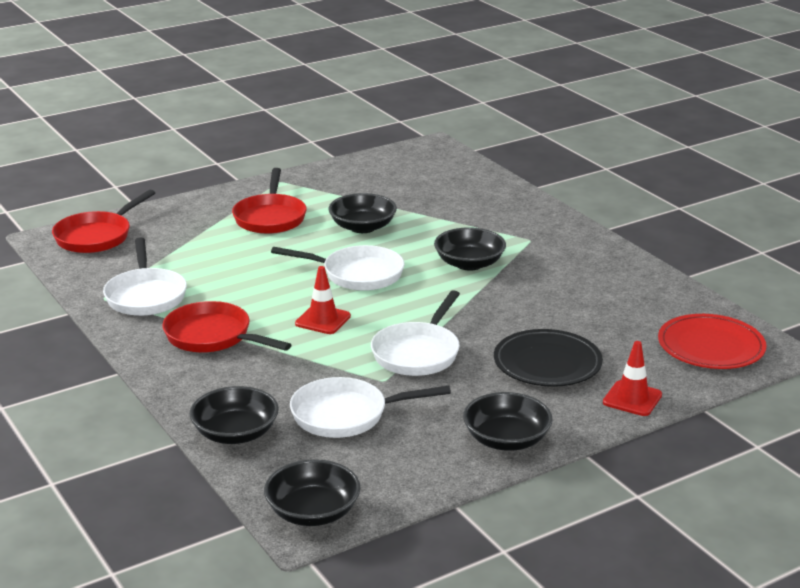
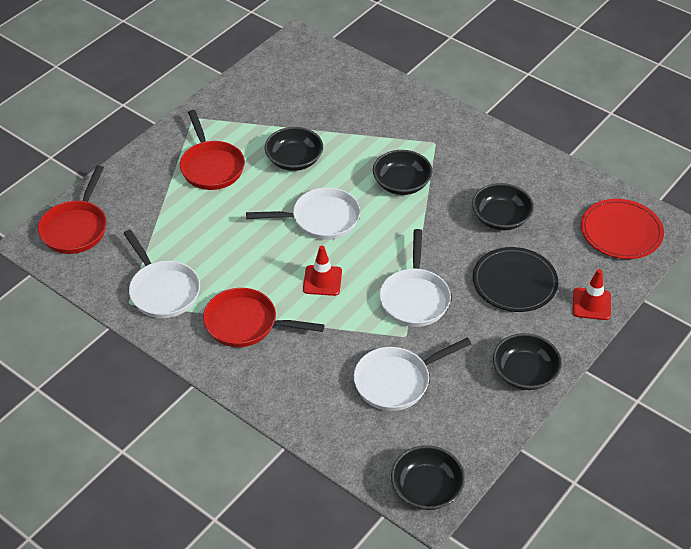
camera: 20 degrees left, 20 degrees up
black bowl [189,386,279,444] -> black bowl moved to [472,183,534,231]

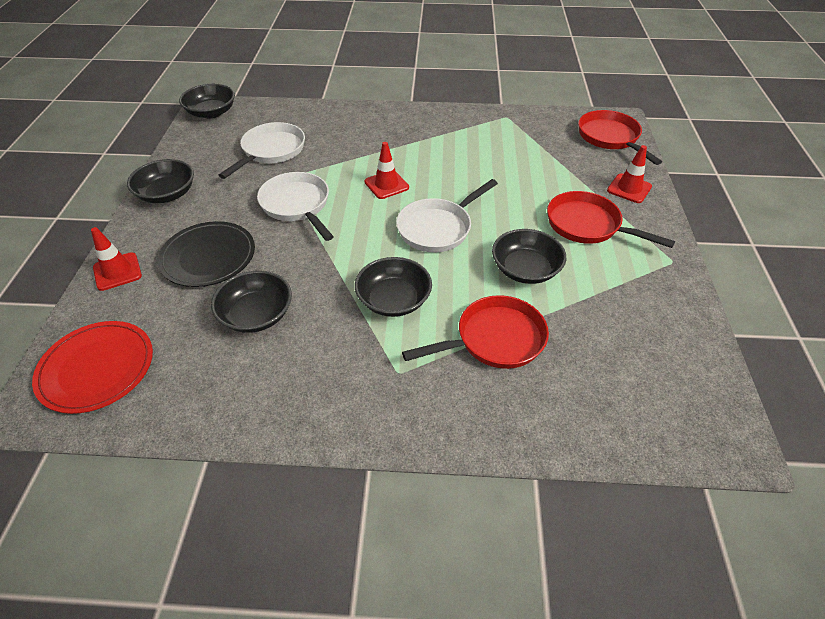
camera: 145 degrees right, 0 degrees up
white pan [124,230,200,318] -> none
red pan [203,288,325,347] -> red pan moved to [402,295,549,369]
none -> red traffic cone [607,145,652,203]

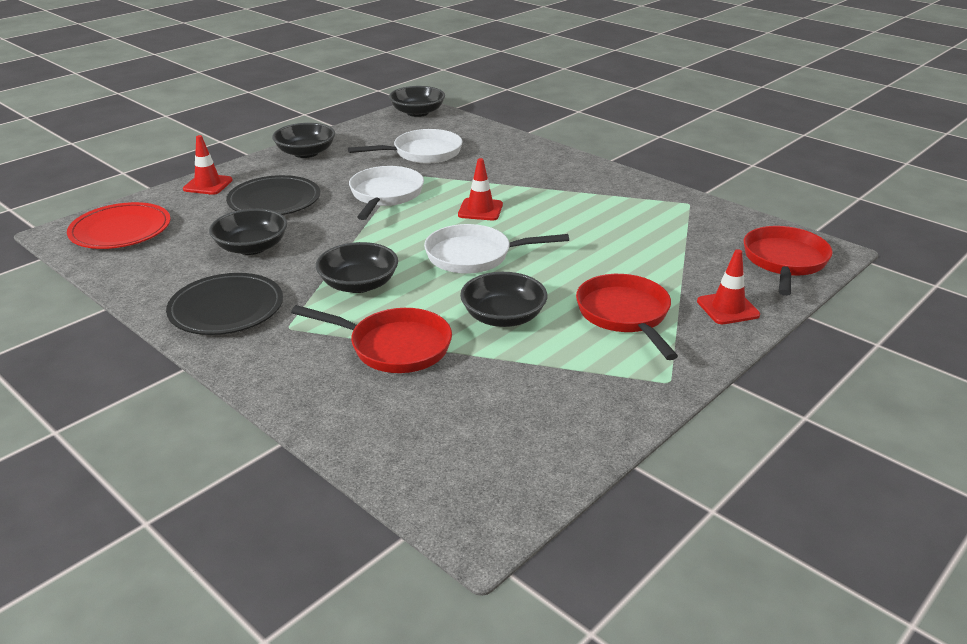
camera: 40 degrees right, 15 degrees down
none -> black plate [166,273,283,335]

